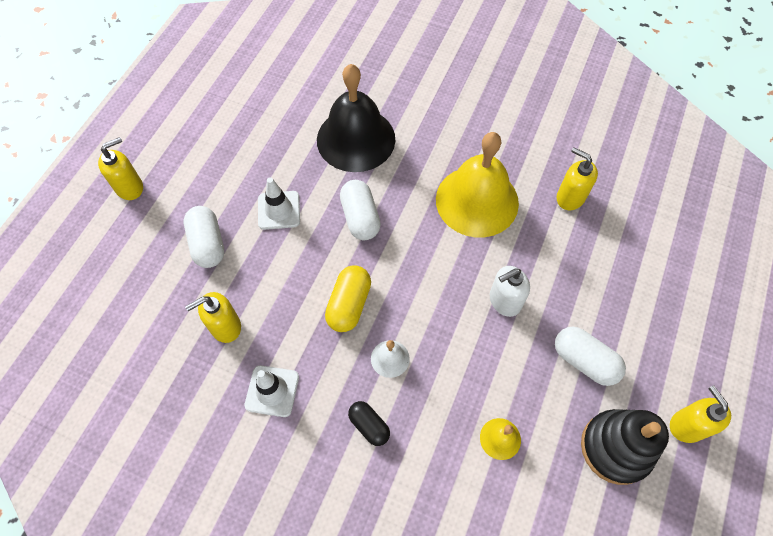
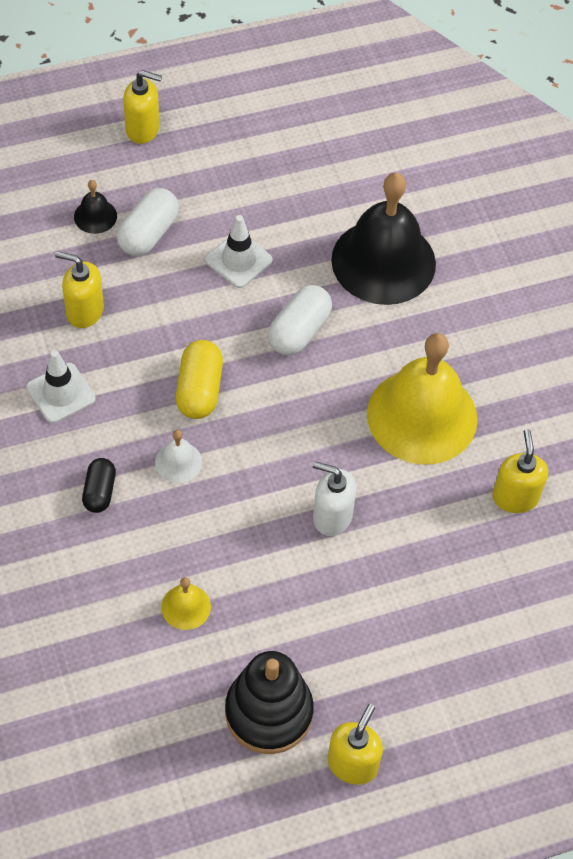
camera: 45 degrees right, 5 degrees down
yellow capsule [325,265,371,332] -> yellow capsule turned 60 degrees counterclockwise [176,340,223,419]
white capsule [555,327,626,386] -> none
none -> black bell [74,180,117,234]

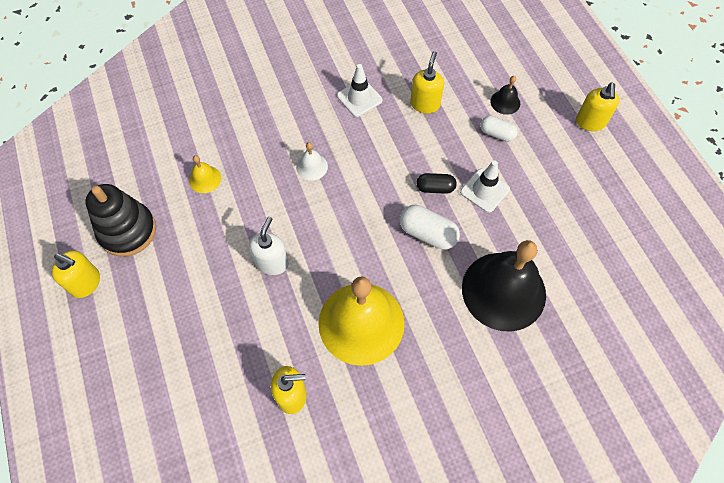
camera: 90 degrees right, 5 degrees up
black capsule [82,458,116,513] -> black capsule moved to [416,173,457,194]
white capsule [117,188,179,256] -> white capsule [480,116,518,142], size x0.66
yellow capsule [176,340,223,419] -> none

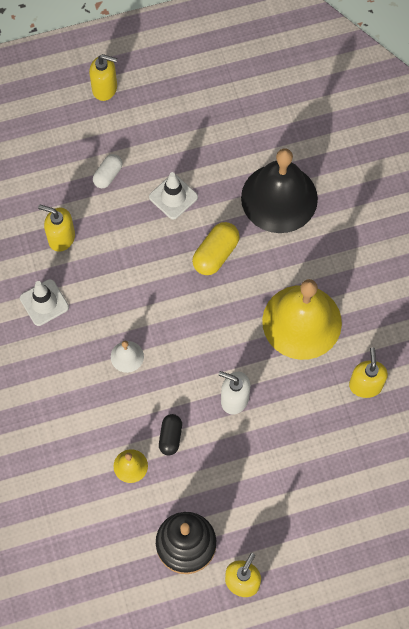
camera: 85 degrees left, 5 degrees up
white capsule [400,205,460,250] -> yellow capsule [192,222,240,275]
black capsule [416,173,457,194] -> black capsule moved to [159,414,182,456]
black bell [490,76,520,115] -> none

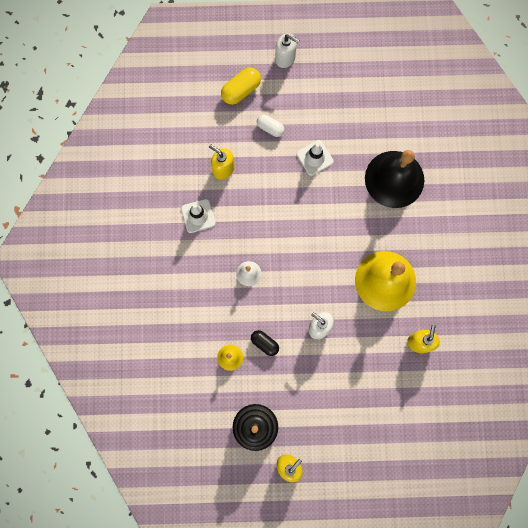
camera: 15 degrees right, 10 degrees up
yellow soap dispenser [89,54,117,101] -> white soap dispenser [275,33,299,68]
white capsule [93,154,123,188] -> white capsule turned 75 degrees clockwise [257,114,284,137]
black capsule [159,414,182,456] -> black capsule turned 75 degrees counterclockwise [251,330,279,356]
yellow capsule [192,222,240,275] -> yellow capsule moved to [221,68,261,105]

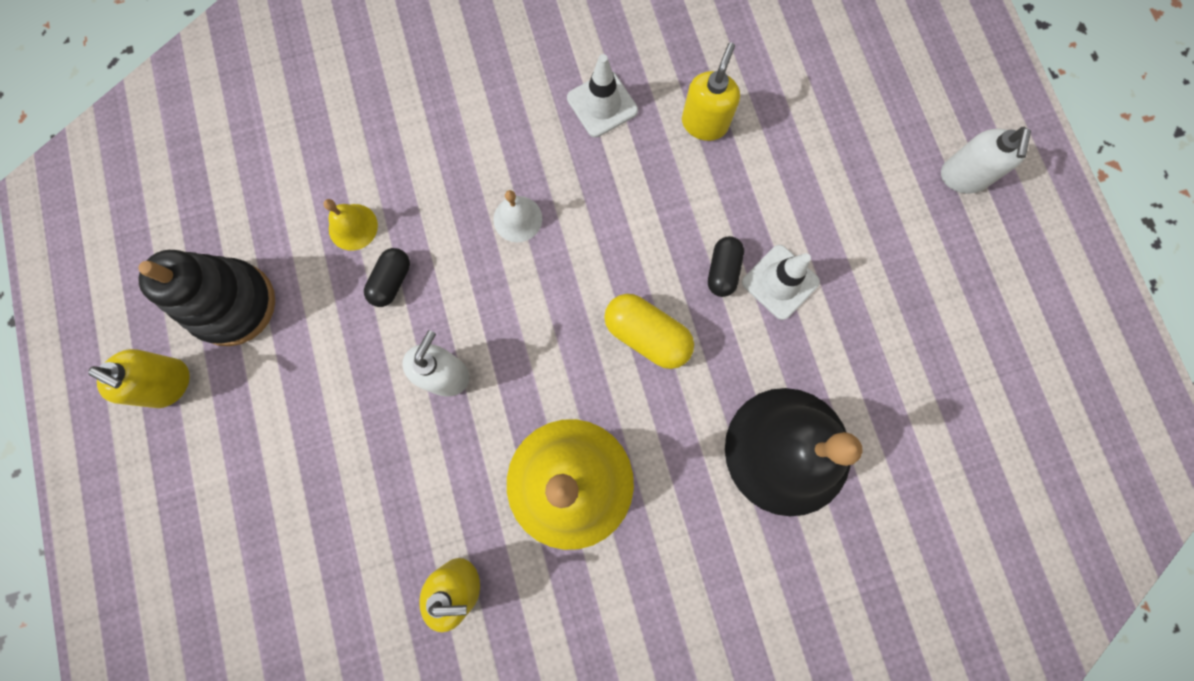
camera: 75 degrees right, 0 degrees up
yellow capsule [221,68,261,105] -> yellow capsule moved to [604,294,694,369]
white capsule [257,114,284,137] -> none
none -> black capsule [708,236,744,297]

